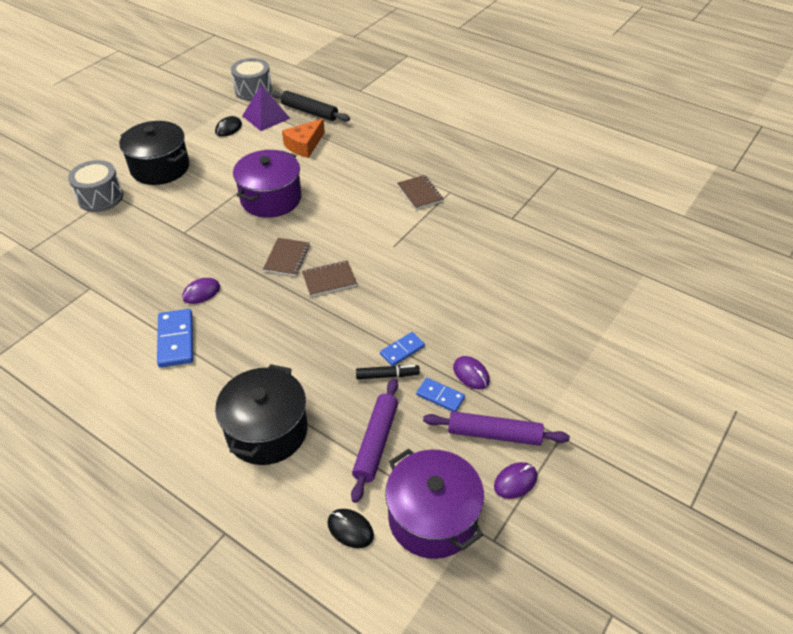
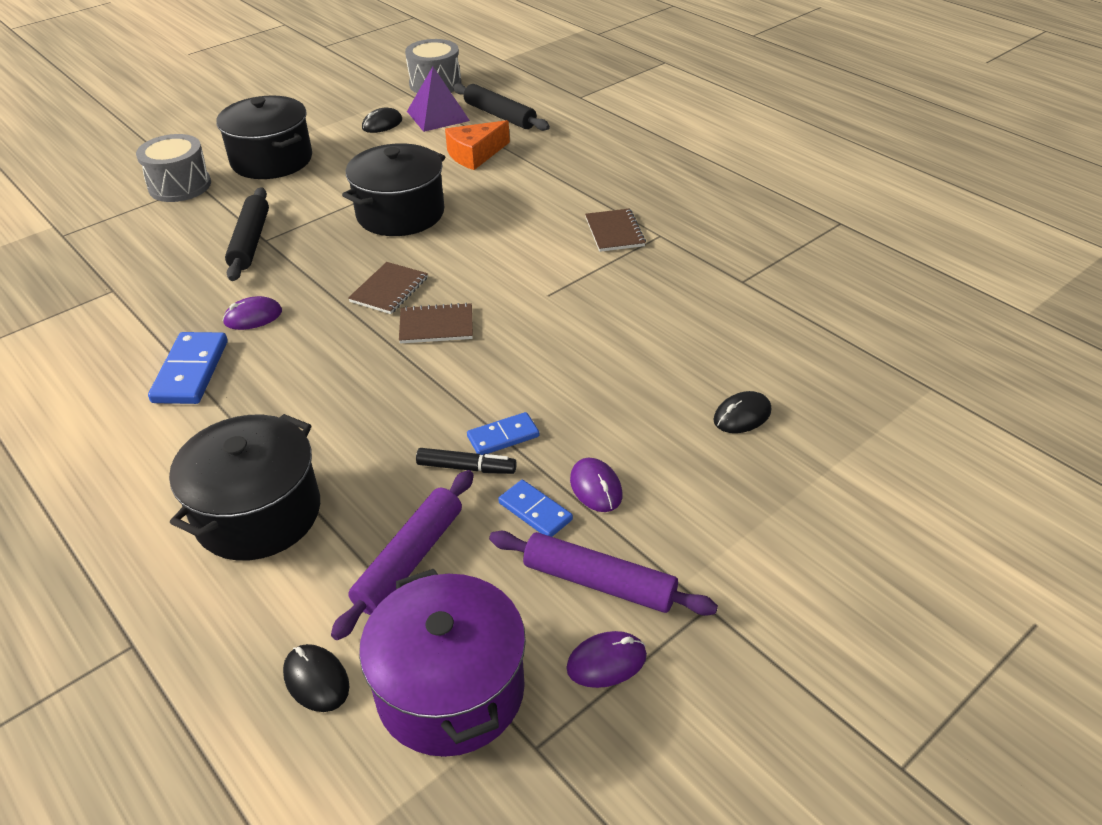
camera: 15 degrees right, 5 degrees down
purple pot [233,150,302,218] -> black pot [342,143,445,236]
none -> black rolling pin [225,187,269,281]
none -> black mouse [713,391,771,433]

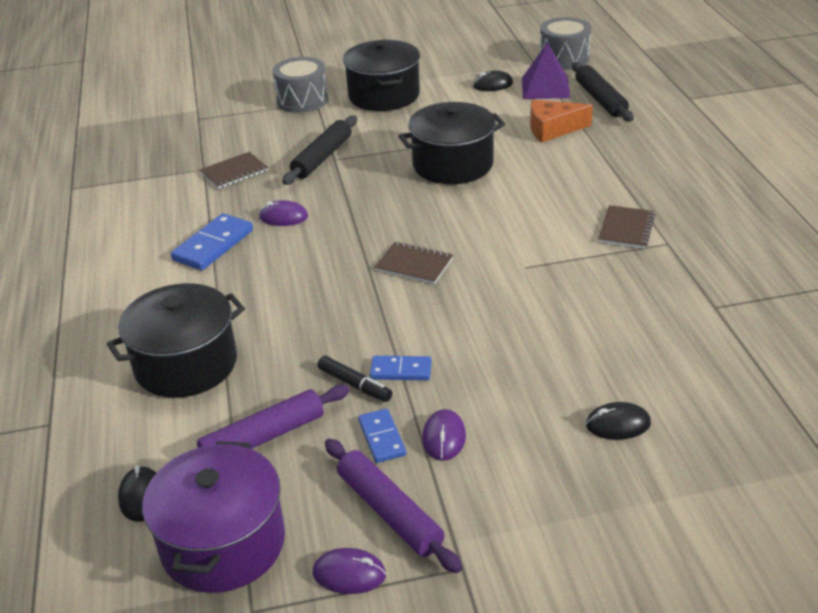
camera: 30 degrees right, 5 degrees down
brown notebook [348,262,428,314] -> brown notebook moved to [200,152,268,189]

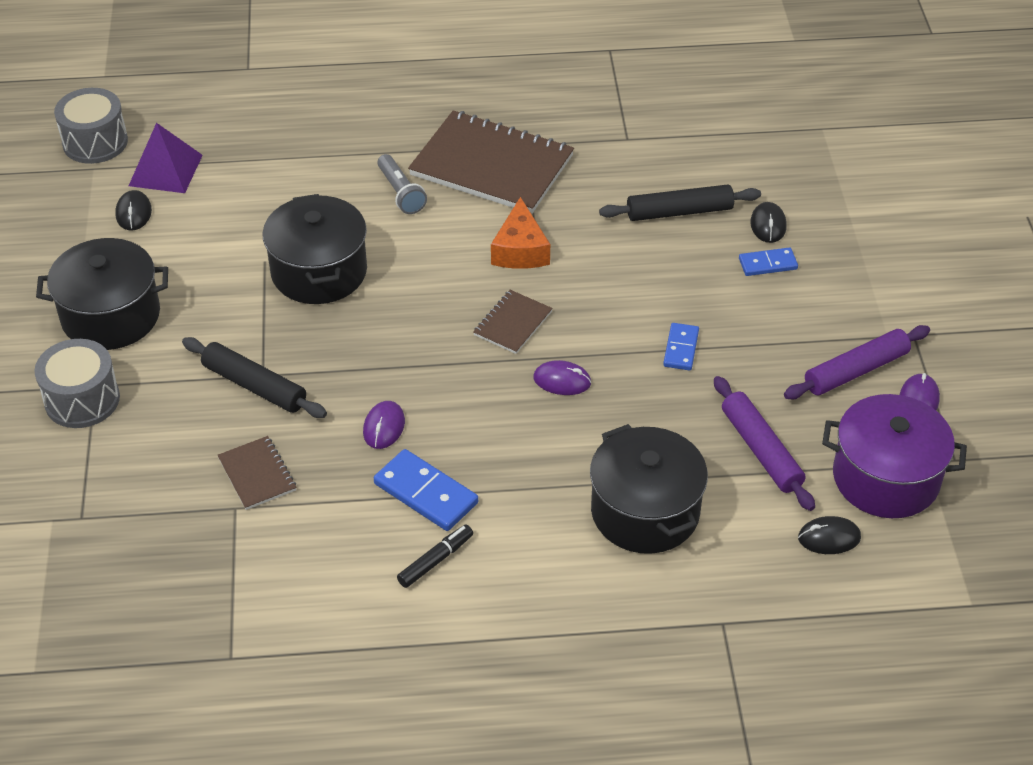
camera: 85 degrees left, 10 degrees up
black marker [317,356,392,402] -> black marker moved to [397,525,473,588]
blue domino [358,409,406,463] -> blue domino moved to [739,247,798,276]
purple mouse [422,409,466,461] -> purple mouse moved to [533,360,592,395]
orange cheese [530,100,593,142] -> orange cheese moved to [491,197,550,269]
black rolling pin [572,62,633,122] -> black rolling pin moved to [599,185,761,221]
brown notebook [598,205,655,249] -> brown notebook [408,110,574,214], size x2.14
none -> grey flashlight [377,154,427,214]

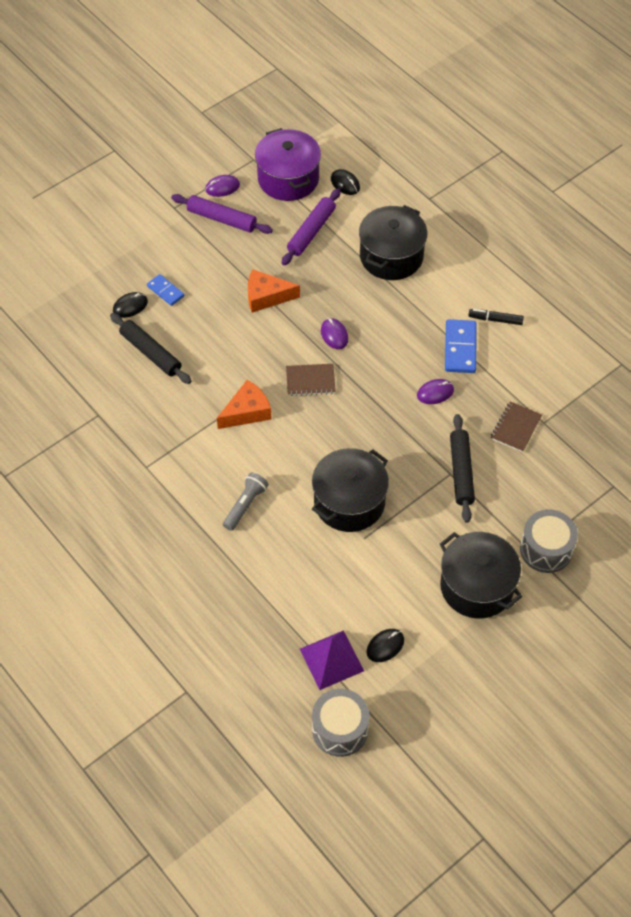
camera: 125 degrees left, 10 degrees up
brown notebook [408,110,574,214] -> none
blue domino [663,323,699,370] -> orange cheese [248,269,300,313]

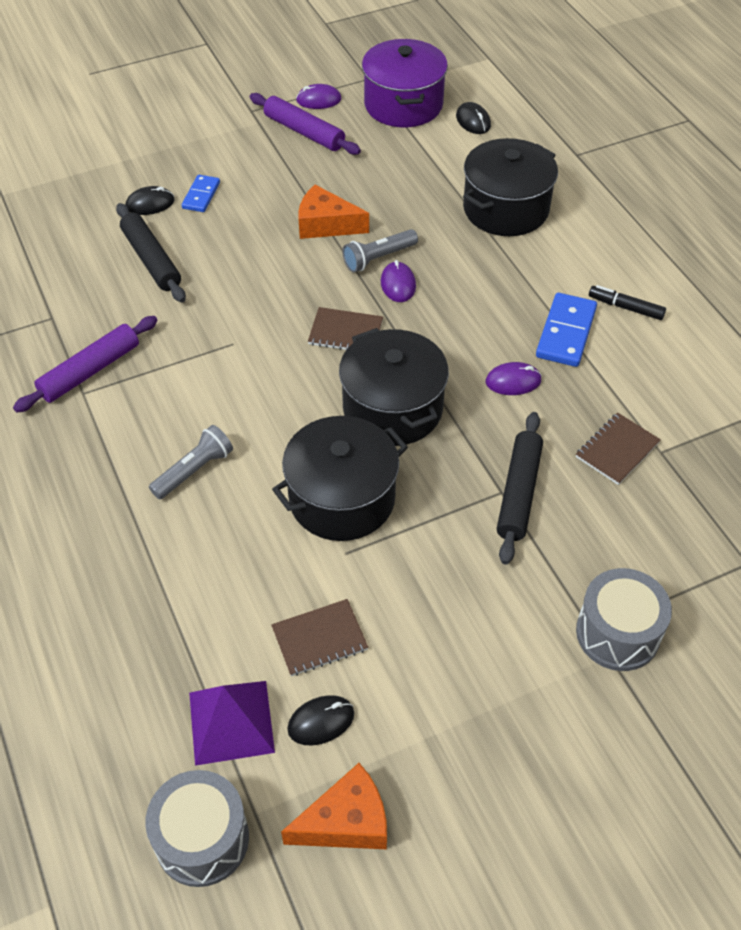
camera: 15 degrees right, 5 degrees down
blue domino [147,274,184,306] -> blue domino turned 45 degrees clockwise [182,175,220,212]
orange cheese [217,380,271,429] -> orange cheese moved to [281,763,387,849]
purple rolling pin [282,188,341,265] -> purple rolling pin moved to [13,316,158,413]
black pot [440,532,522,619] -> black pot moved to [339,328,449,446]
none -> brown notebook [272,599,368,676]
none -> grey flashlight [343,229,418,272]

